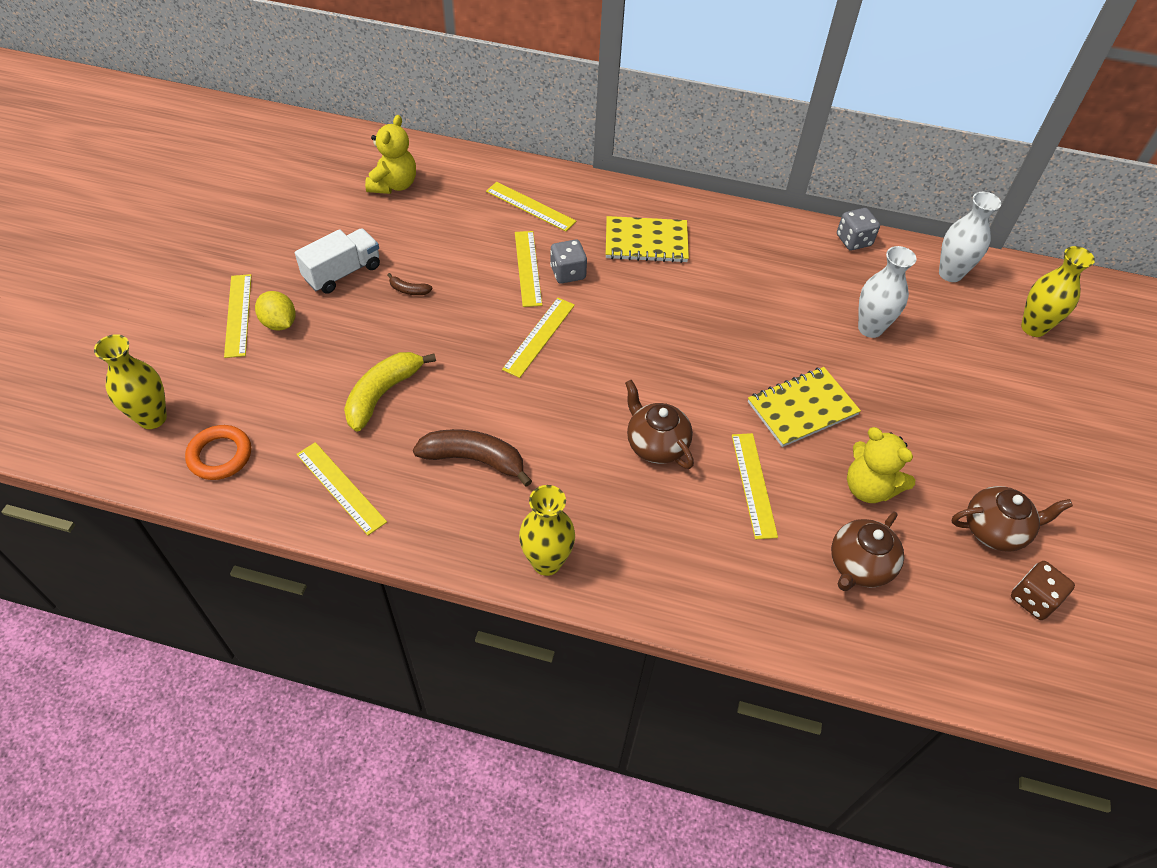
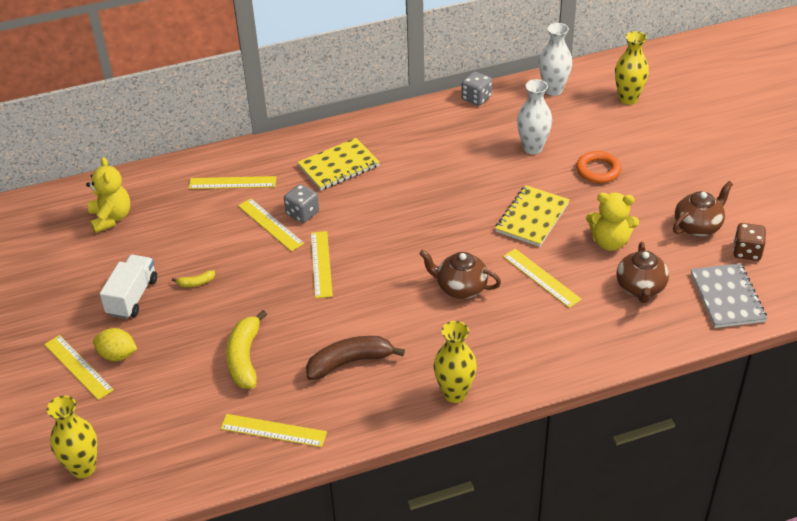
camera: 30 degrees left, 10 degrees down
orange ring [185,425,251,480] -> orange ring moved to [576,151,621,183]
brown banana [388,273,433,295] -> yellow banana [172,270,215,287]
none -> grey notebook [691,263,767,328]

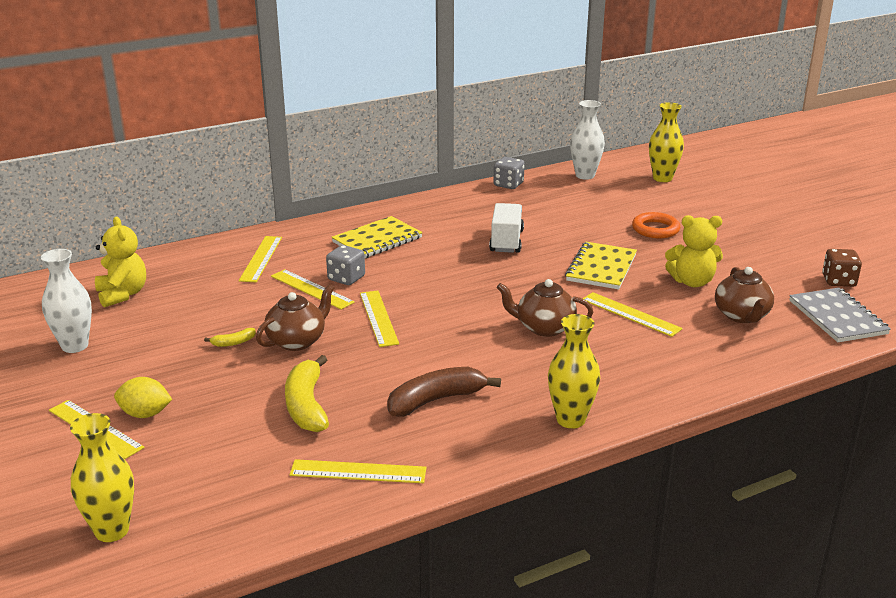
camera: 10 degrees left, 15 degrees down
white truck [100,255,157,319] -> white truck moved to [489,203,524,253]
yellow ruler [189,176,276,189] -> yellow ruler turned 75 degrees counterclockwise [239,236,282,282]
white vase [517,79,552,155] -> white vase moved to [41,249,92,353]
brown teapot [673,181,733,237] -> brown teapot moved to [256,284,335,351]

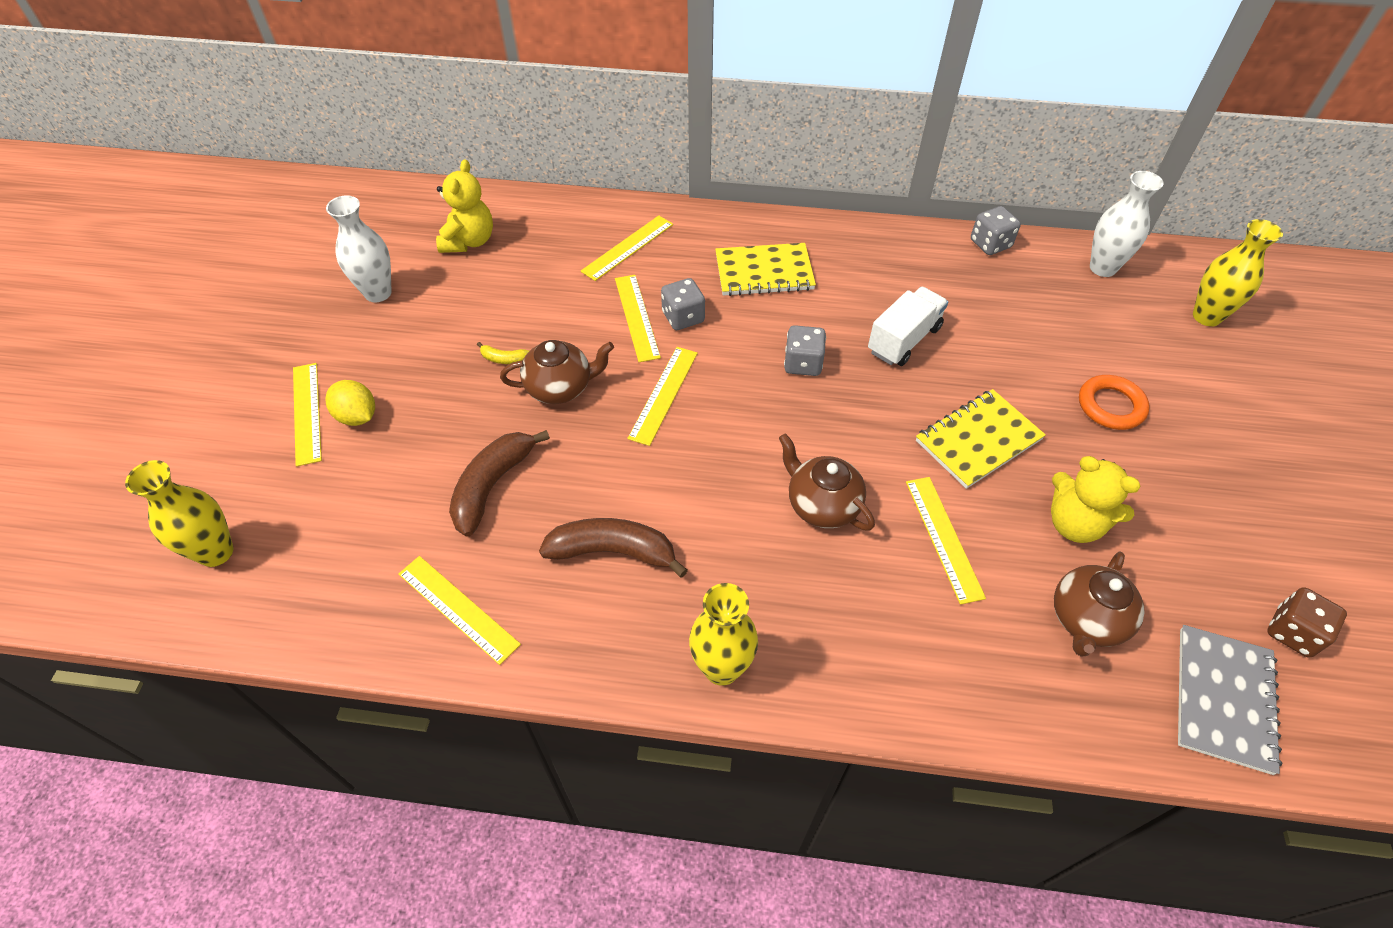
camera: 35 degrees right, 25 degrees up
yellow banana [285,355,329,432] -> brown banana [449,430,550,537]
none -> grey dice [784,325,826,376]

